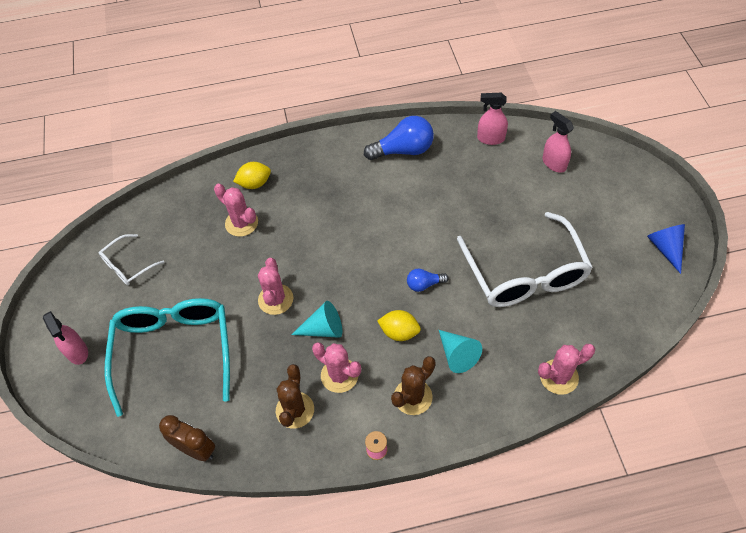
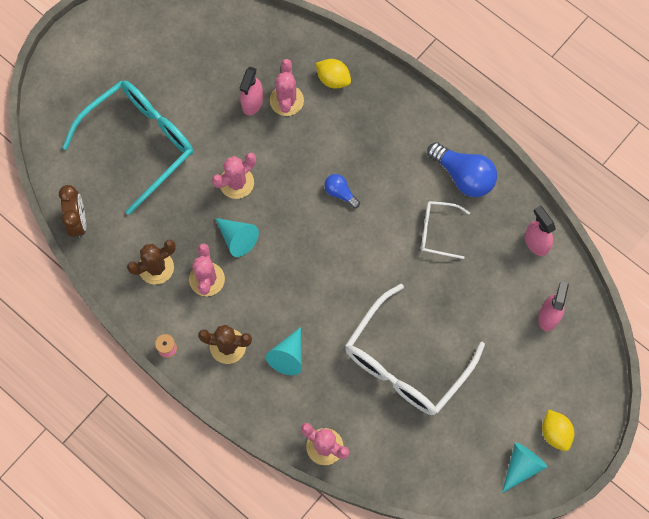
camera: 50 degrees right, 15 degrees up
pink spray bottle [43,311,88,365] -> pink spray bottle moved to [240,67,263,116]
white glasses [99,234,165,285] -> white glasses moved to [421,201,470,259]
yellow lemon [377,310,421,341] -> yellow lemon moved to [542,409,574,451]
blue light bulb [407,269,449,292] -> blue light bulb moved to [324,174,360,208]
blue cone [647,224,685,274] -> turquoise cone [502,442,547,493]

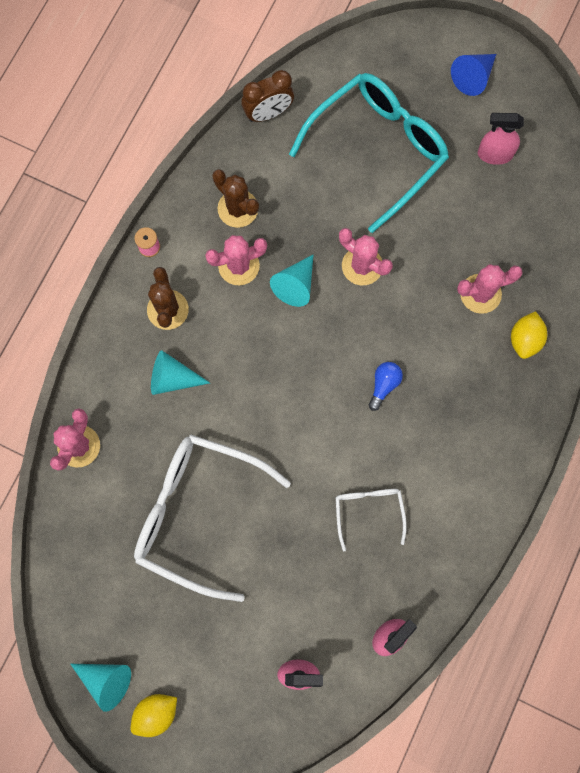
camera: 75 degrees right, 5 degrees up
turquoise glasses [62,80,193,215] -> turquoise glasses turned 75 degrees counterclockwise [289,73,449,233]
pink spray bottle [240,67,263,116] -> pink spray bottle moved to [478,113,524,165]
blue light bulb [427,142,497,197] -> none
none -> blue cone [451,54,496,96]

